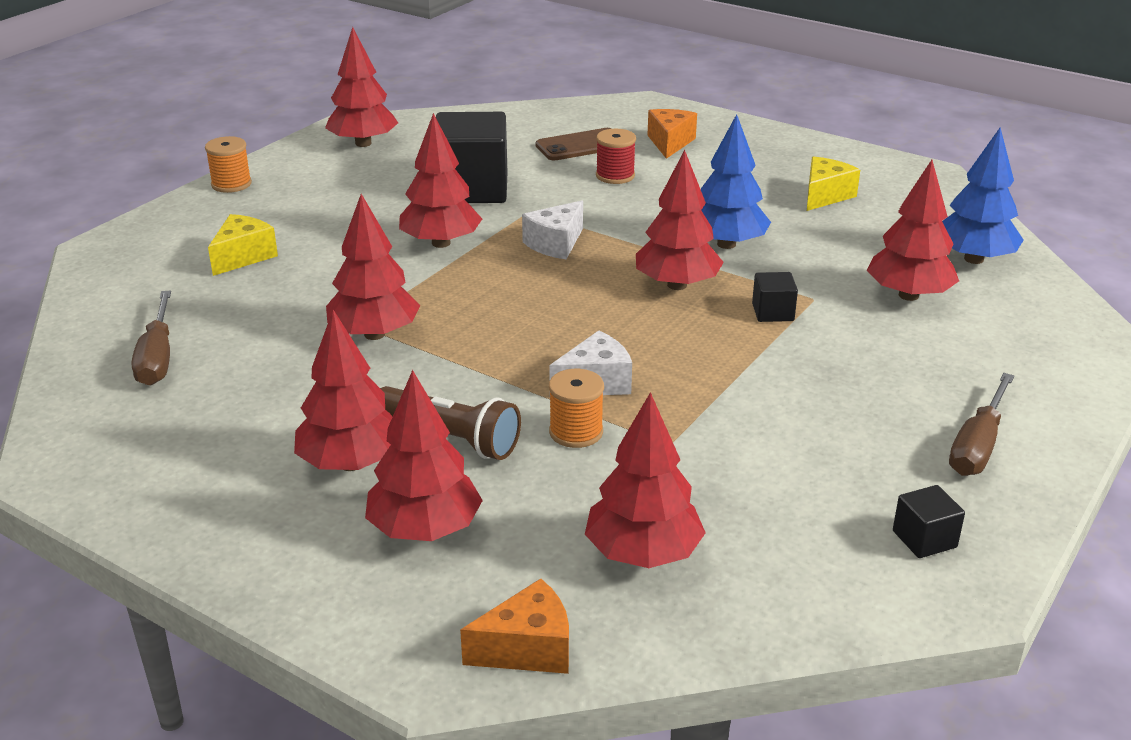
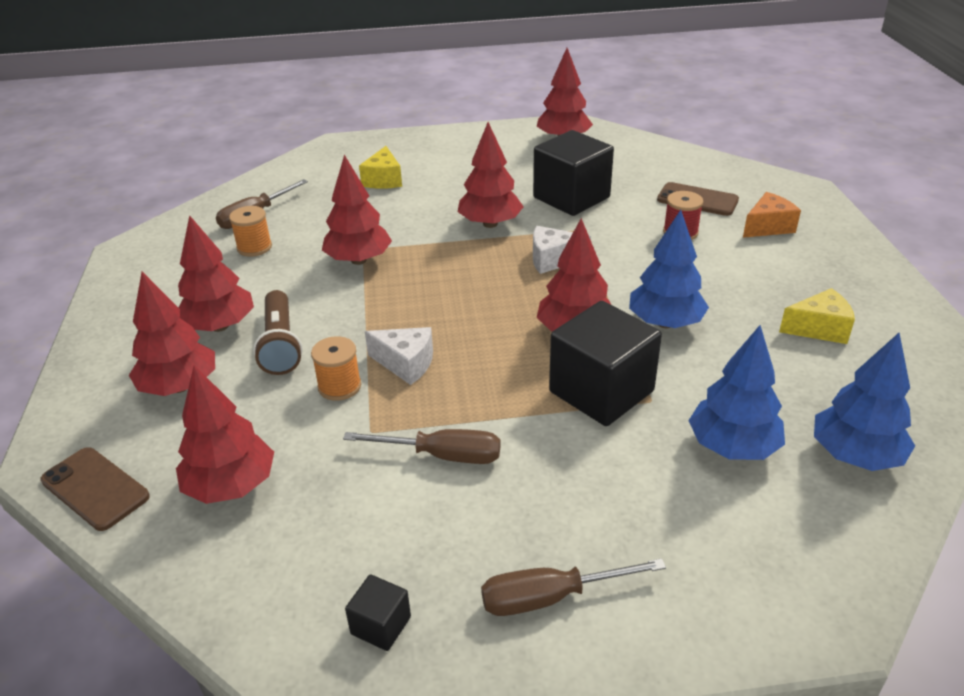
camera: 50 degrees right, 5 degrees up
orange spool [205,136,252,193] -> orange spool moved to [229,206,272,257]
yellow cheese [208,214,278,276] -> yellow cheese turned 105 degrees clockwise [359,146,402,189]
orange cheese [460,579,569,674] -> brown phone [40,447,150,531]
black cube [752,272,798,322] -> black cube [549,301,662,426], size x2.22
red tree [867,160,959,301] -> blue tree [688,325,785,460]
none -> brown screwdriver [343,429,500,464]

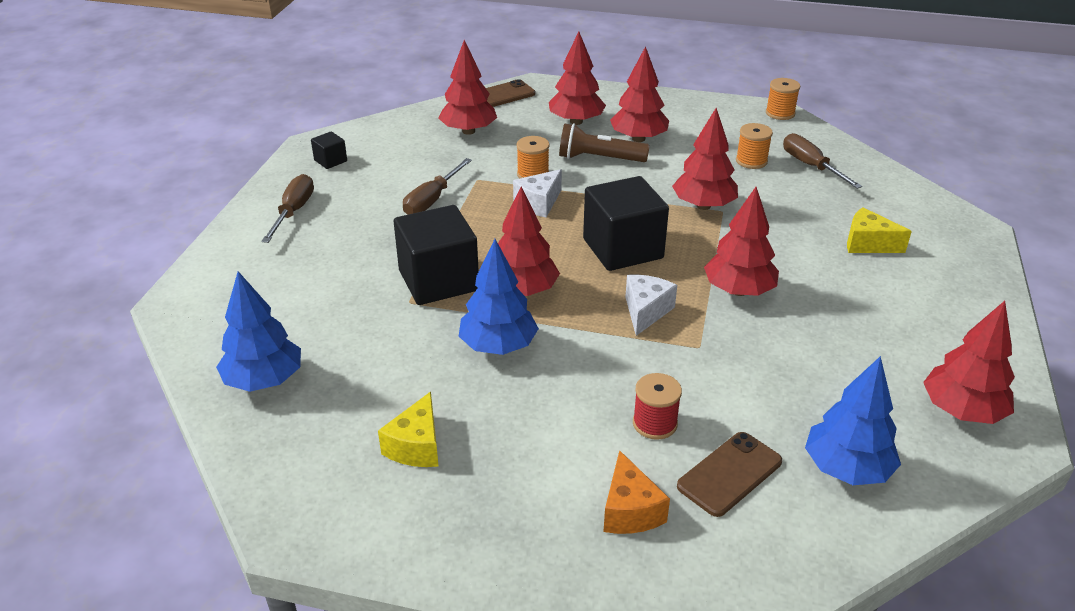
camera: 110 degrees right, 0 degrees up
black cube [533,130,614,216] -> black cube moved to [583,176,669,271]
blue tree [688,325,785,460] -> blue tree moved to [805,356,901,485]
none -> orange spool [766,78,800,120]

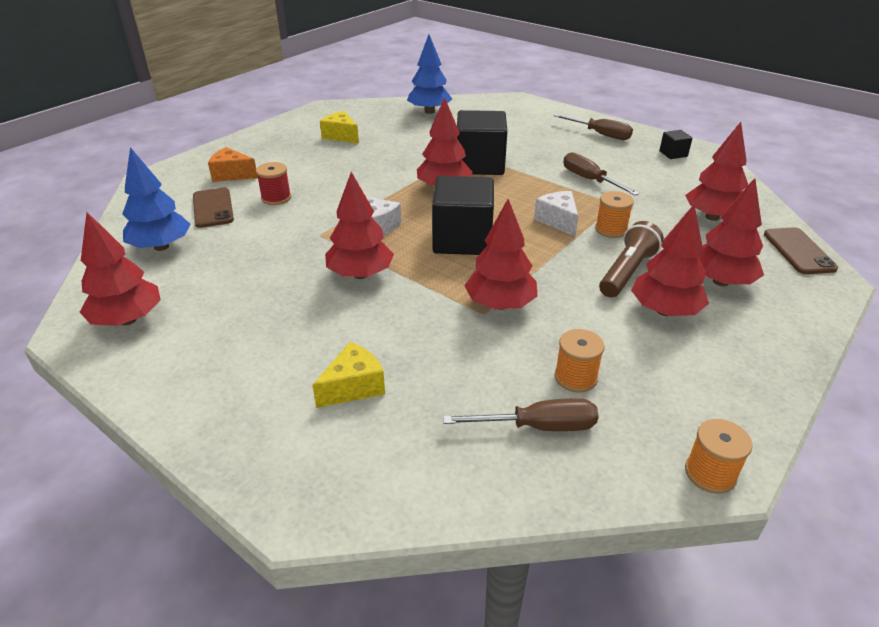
camera: 115 degrees right, 0 degrees up
blue tree [459,239,539,355] -> none

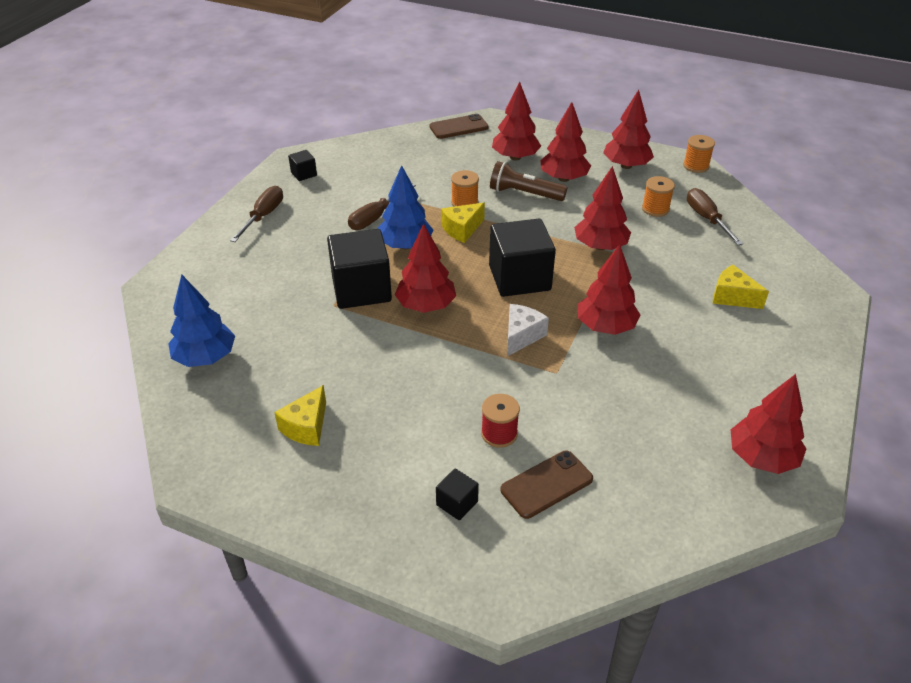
camera: 105 degrees left, 5 degrees up
blue tree [122,147,191,251] -> blue tree moved to [378,165,433,249]
orange cheese [208,147,258,182] -> black cube [436,469,479,520]
white cheese [534,191,578,236] -> yellow cheese [441,202,485,243]
red tree [685,122,748,221] -> red tree moved to [603,90,654,169]

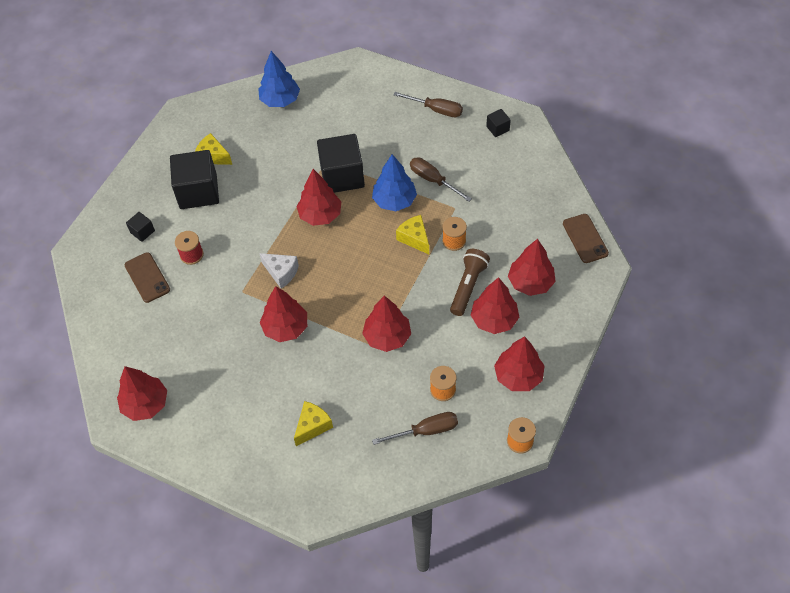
camera: 95 degrees right, 15 degrees up
black cube [489,219,556,297] -> black cube moved to [170,150,219,209]

